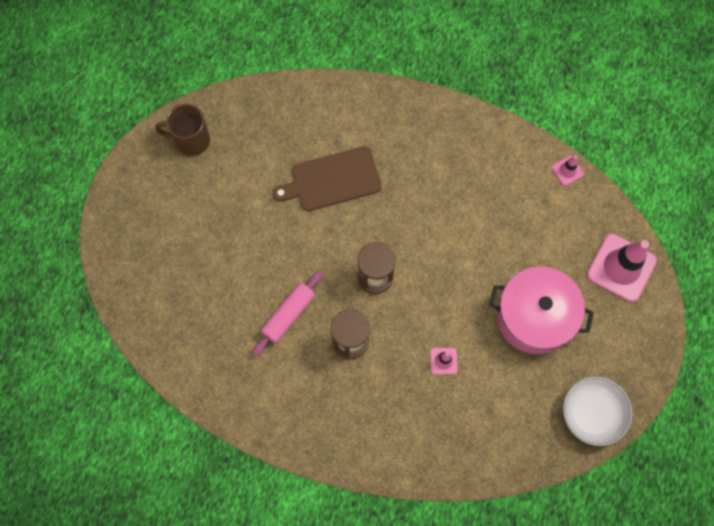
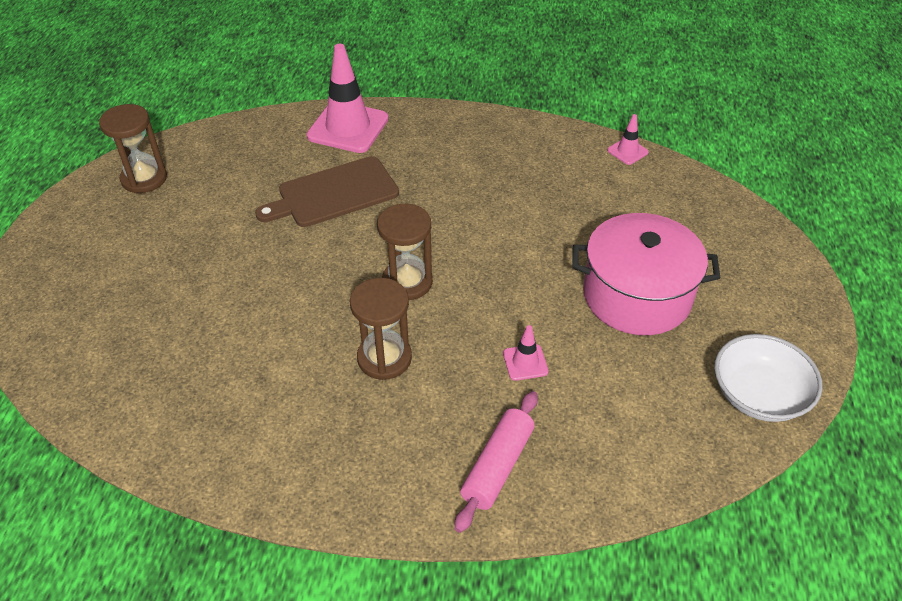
camera: 10 degrees left, 25 degrees down
brown mug [155,104,210,156] -> brown hourglass [99,104,167,193]
pink rolling pin [253,271,323,356] -> pink rolling pin moved to [455,391,538,533]
pink traffic cone [587,234,657,302] -> pink traffic cone moved to [307,44,389,153]

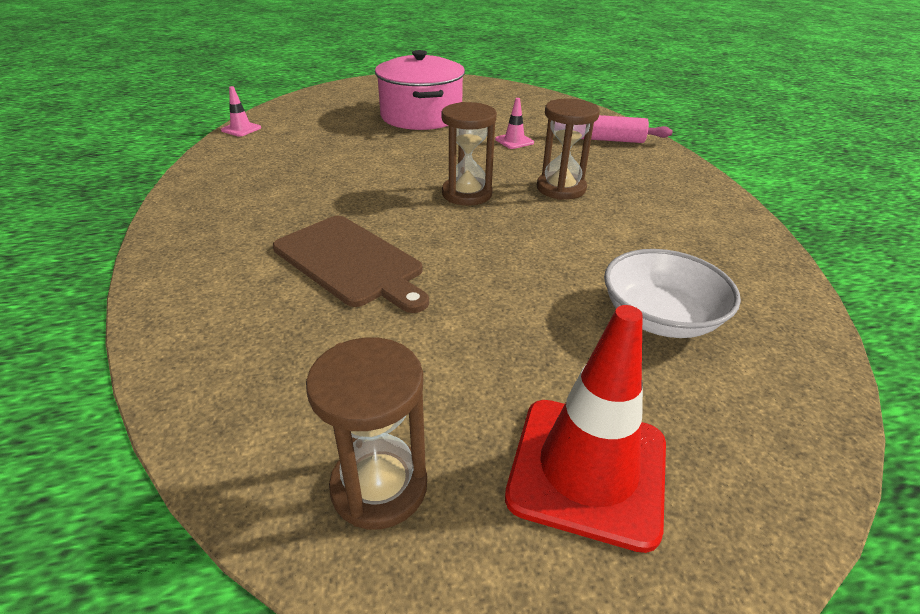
camera: 110 degrees left, 10 degrees down
pink traffic cone [307,44,389,153] -> none
white bowl [714,334,823,422] -> white bowl moved to [604,249,741,338]
none -> red traffic cone [505,305,666,553]

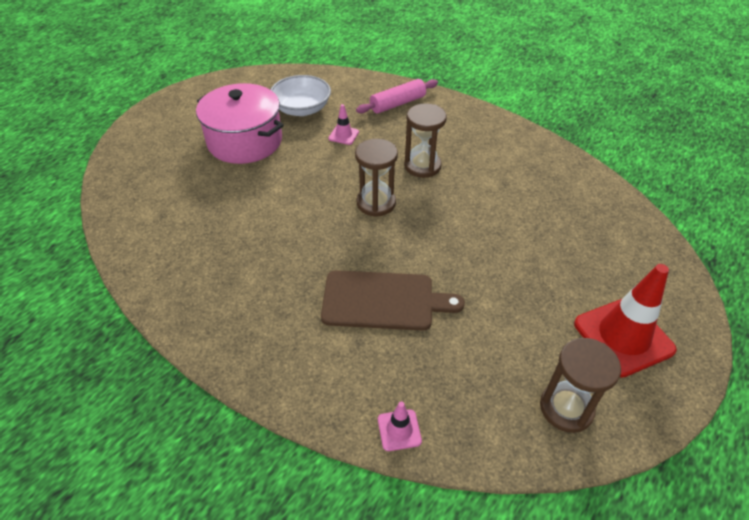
camera: 40 degrees left, 10 degrees up
pink traffic cone [221,86,261,137] -> pink traffic cone moved to [378,401,422,451]
white bowl [604,249,741,338] -> white bowl moved to [270,75,331,116]

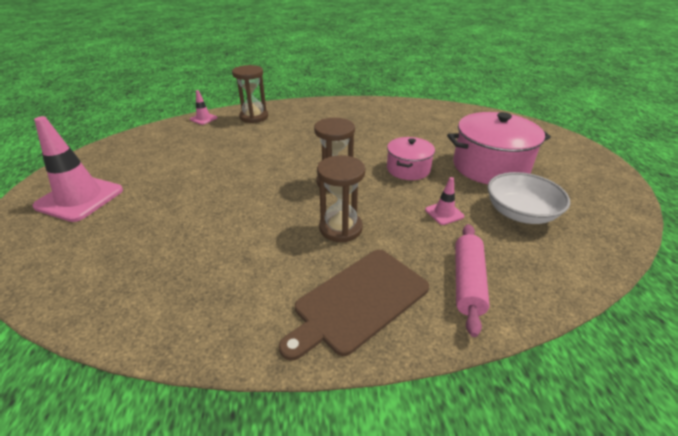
camera: 135 degrees right, 10 degrees down
brown cutting board [321,270,465,331] -> brown cutting board moved to [279,250,429,361]
brown hourglass [540,338,621,433] -> brown hourglass moved to [232,65,268,123]
red traffic cone [574,264,677,378] -> pink traffic cone [32,116,123,222]
none -> pink pot [387,137,435,180]

